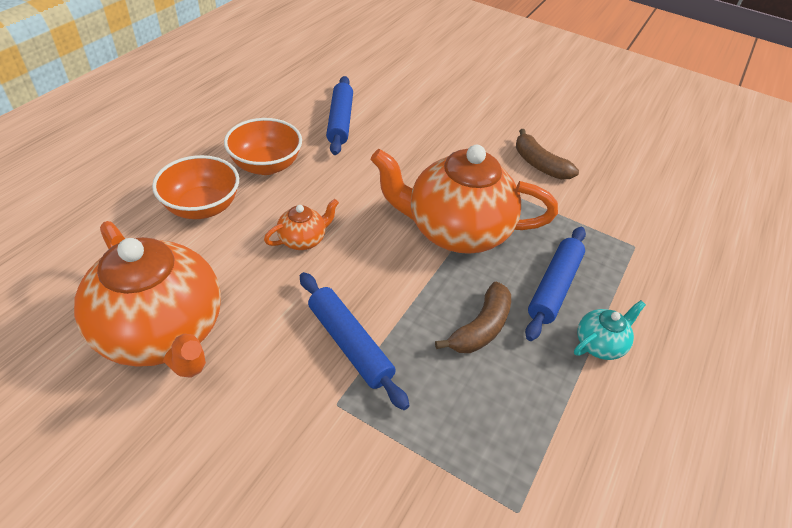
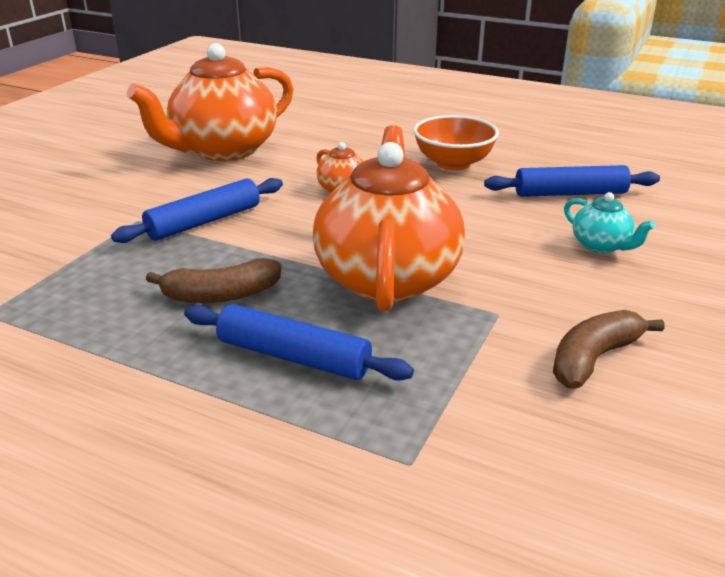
camera: 90 degrees right, 15 degrees down
orange bowl [152,155,239,219] -> none
brown banana [435,281,511,353] -> brown banana turned 45 degrees counterclockwise [146,258,281,303]
turquoise teapot [574,300,646,360] -> turquoise teapot moved to [564,192,655,253]

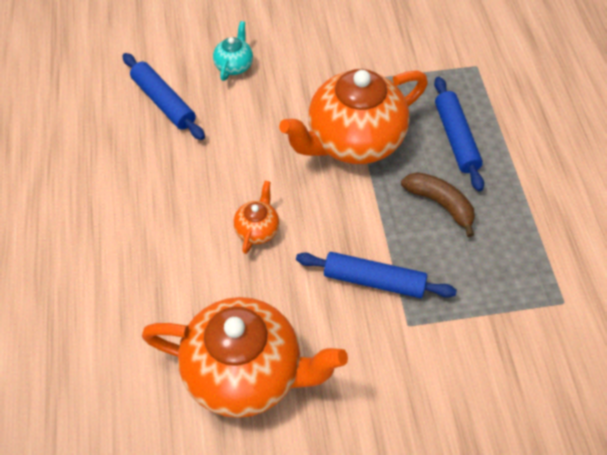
camera: 125 degrees left, 25 degrees up
orange bowl [413,115,499,171] -> none
brown banana [553,310,665,389] -> none

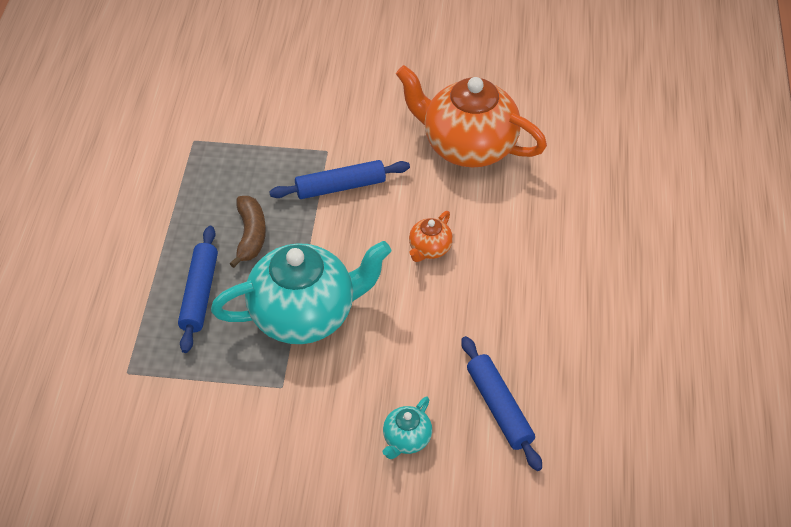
camera: 165 degrees left, 5 degrees down
orange teapot [279,69,428,164] -> turquoise teapot [211,241,391,344]
blue rolling pin [296,252,457,298] -> blue rolling pin turned 45 degrees counterclockwise [269,160,410,199]
brown banana [401,172,475,237] -> brown banana turned 150 degrees counterclockwise [229,196,266,268]

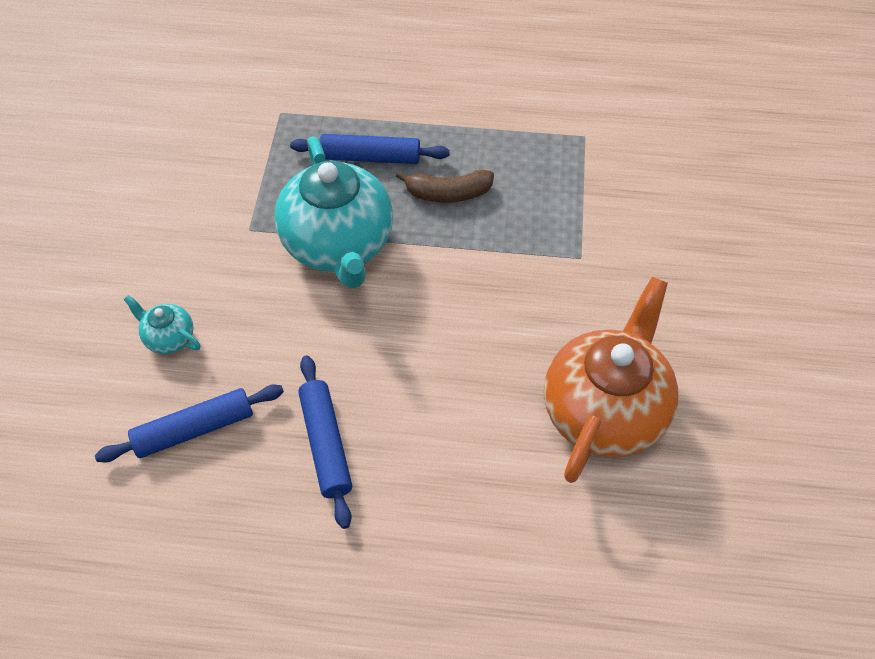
camera: 90 degrees right, 5 degrees up
blue rolling pin [269,160,410,199] -> blue rolling pin moved to [298,355,352,529]
orange teapot [409,211,453,262] -> none

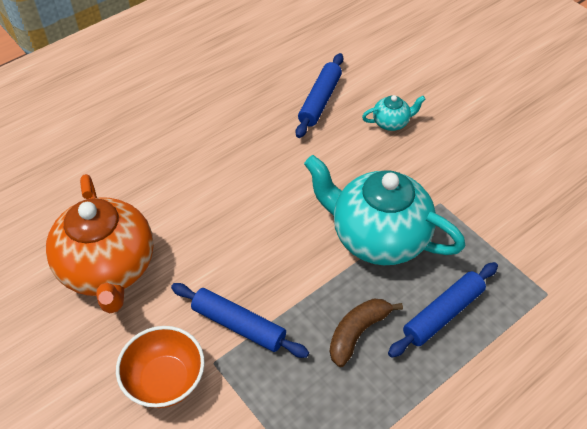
camera: 135 degrees right, 5 degrees down
blue rolling pin [298,355,352,529] -> blue rolling pin moved to [171,283,309,358]
none -> orange bowl [116,326,205,408]

